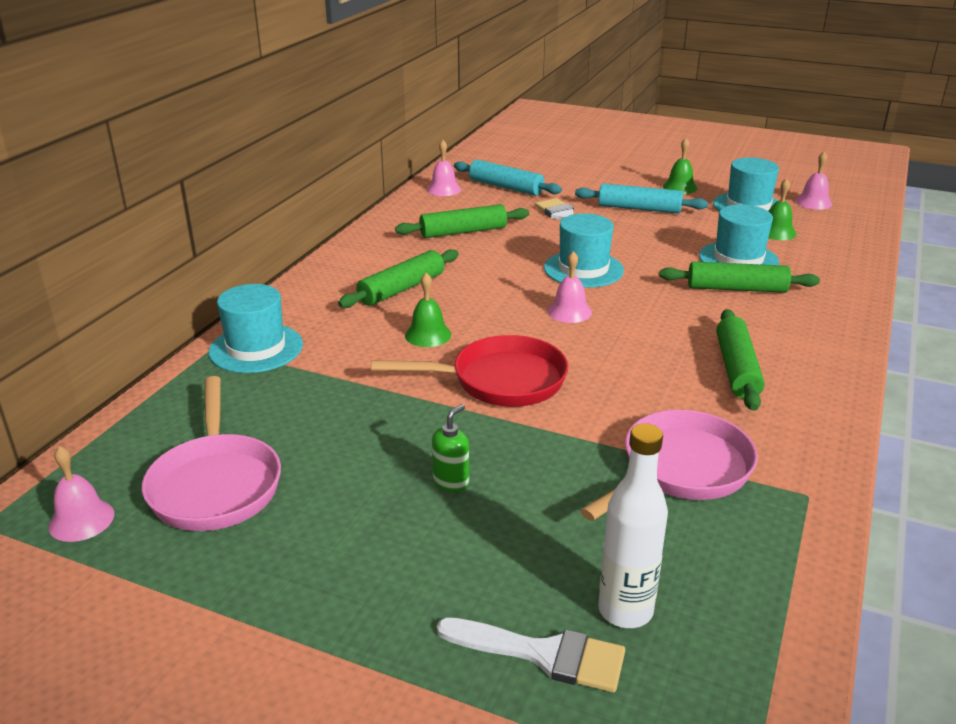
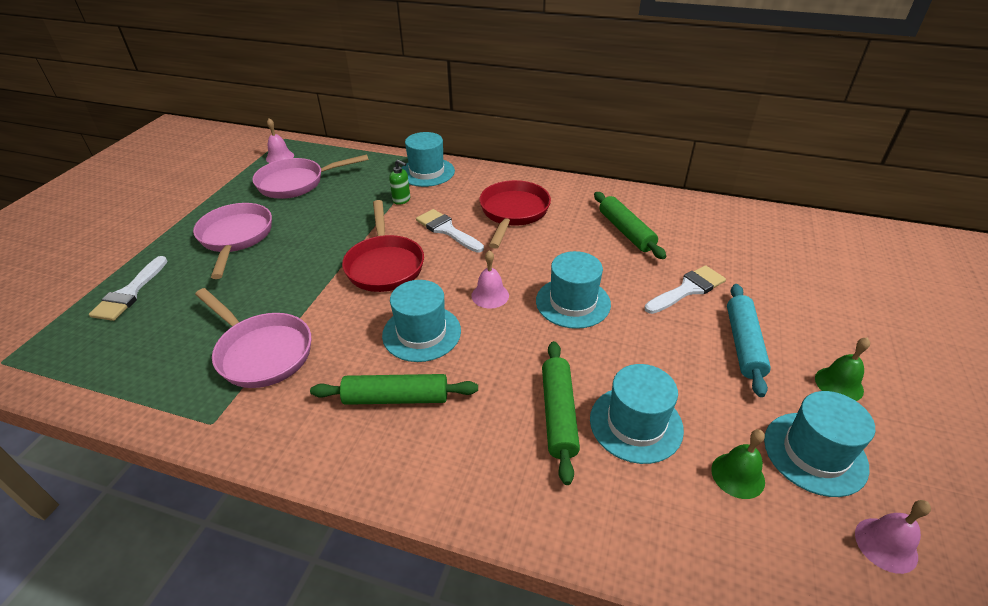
camera: 85 degrees right, 10 degrees up
green rolling pin [338,249,459,308] -> red pan [479,180,551,249]
green bell [405,273,451,347] -> white brush [416,209,484,253]
pink bell [427,140,461,196] -> none
green soap dispenser [432,404,469,492] -> green soap dispenser moved to [389,160,410,205]
turquoise rolling pin [454,159,562,196] -> none
white bottle [598,423,668,628] -> none
none -> pink pan [193,203,272,279]
none -> turquoise hat [382,280,461,362]

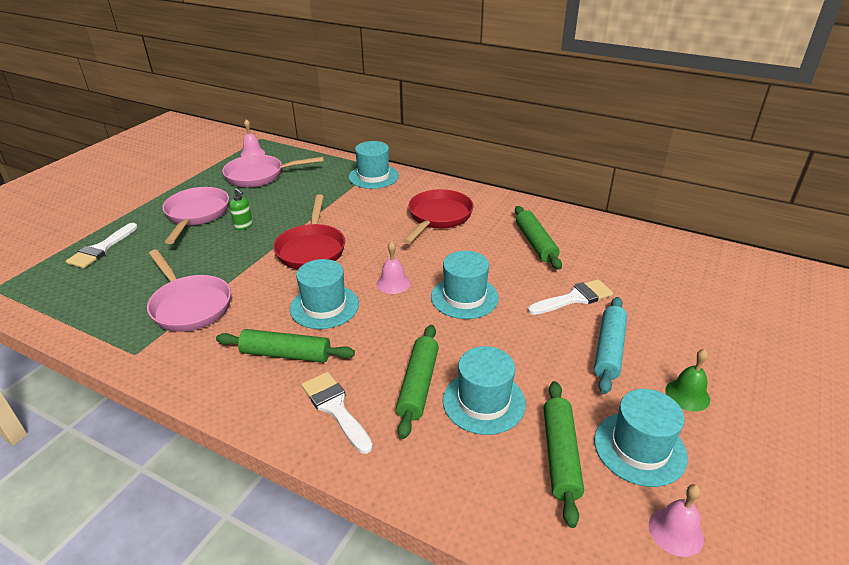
camera: 10 degrees right, 5 degrees down
green soap dispenser [389,160,410,205] -> green soap dispenser moved to [229,188,253,230]
white brush [416,209,484,253] -> white brush moved to [302,372,373,454]
green bell [711,429,765,499] -> green rolling pin [544,381,584,528]

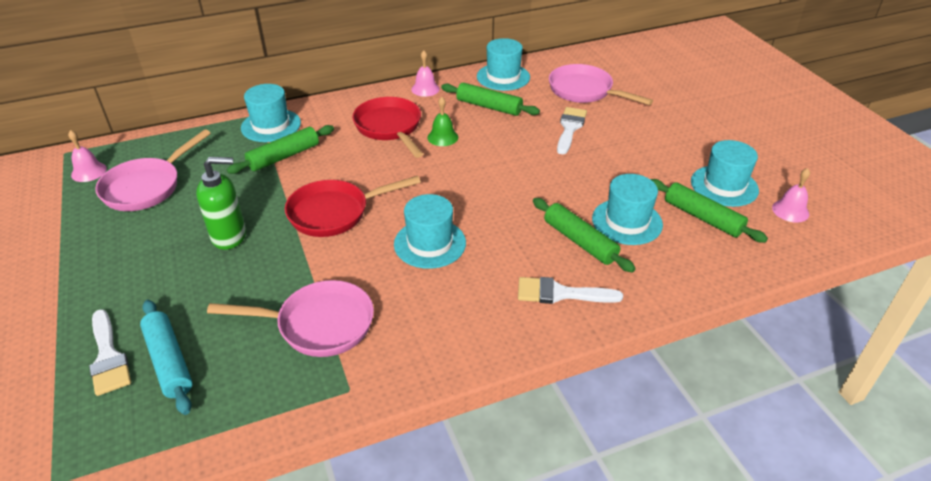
camera: 50 degrees left, 5 degrees up
pink pan [162,187,229,244] -> pink pan moved to [549,64,653,105]
green rolling pin [216,329,355,363] -> green rolling pin moved to [227,125,334,174]
green soap dispenser [229,188,253,230] -> green soap dispenser [196,157,246,250], size x1.79
red pan [273,195,345,269] -> red pan turned 120 degrees clockwise [285,176,421,237]
pink bell [377,241,410,294] -> pink bell moved to [411,51,440,97]
turquoise hat [431,251,499,319] -> turquoise hat moved to [477,38,530,91]
turquoise rolling pin [594,297,627,394] -> turquoise rolling pin moved to [140,300,193,415]
green bell [665,349,710,411] -> green bell moved to [427,97,458,146]

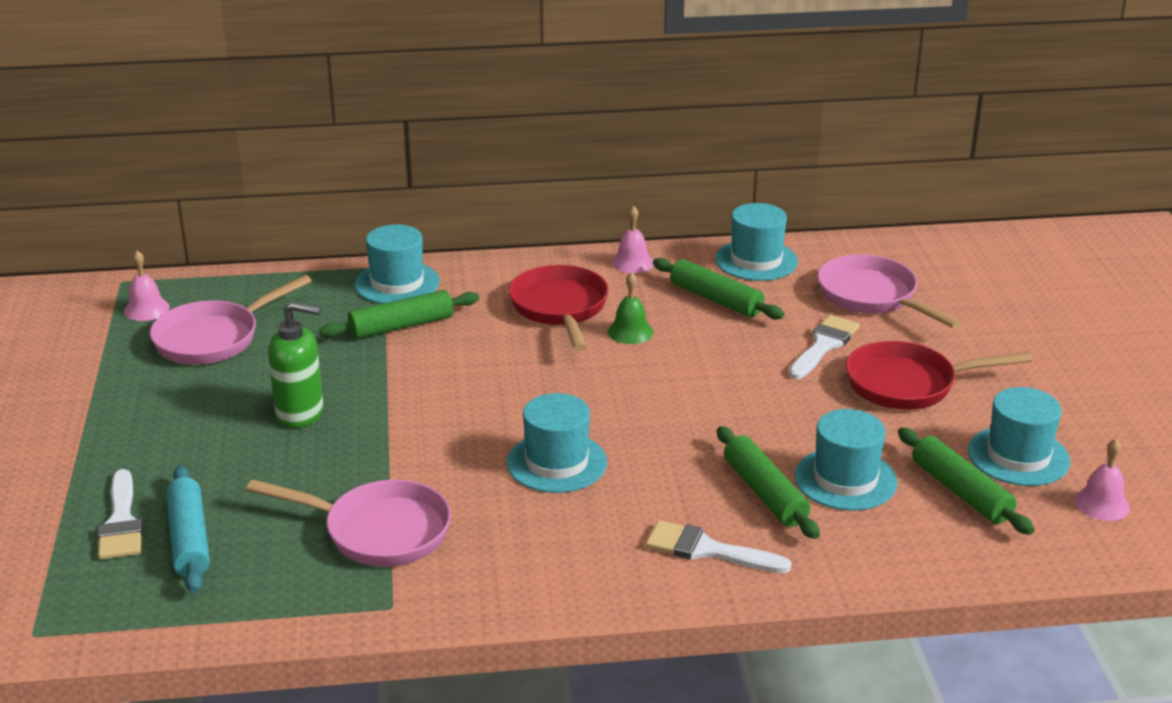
camera: 15 degrees right, 10 degrees down
red pan [285,176,421,237] -> red pan moved to [845,341,1033,410]

